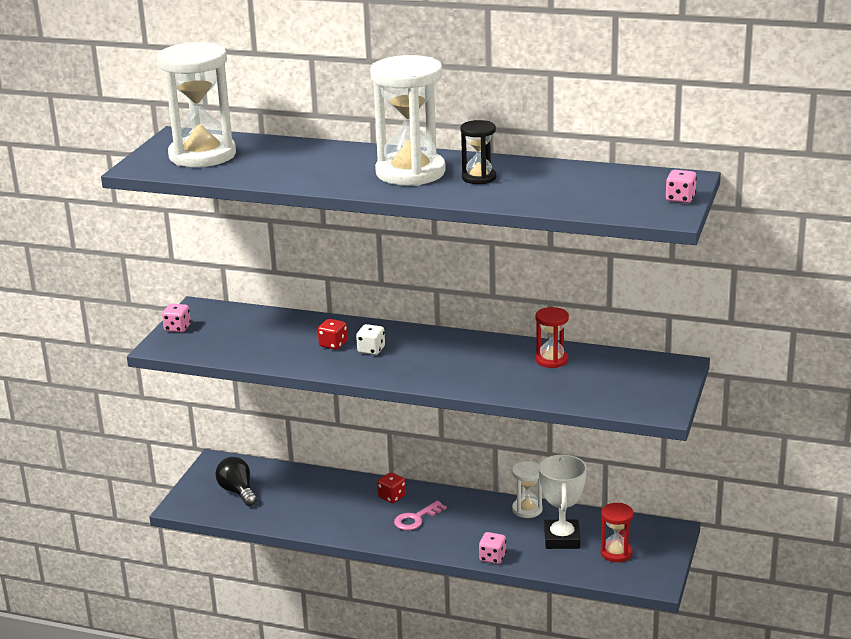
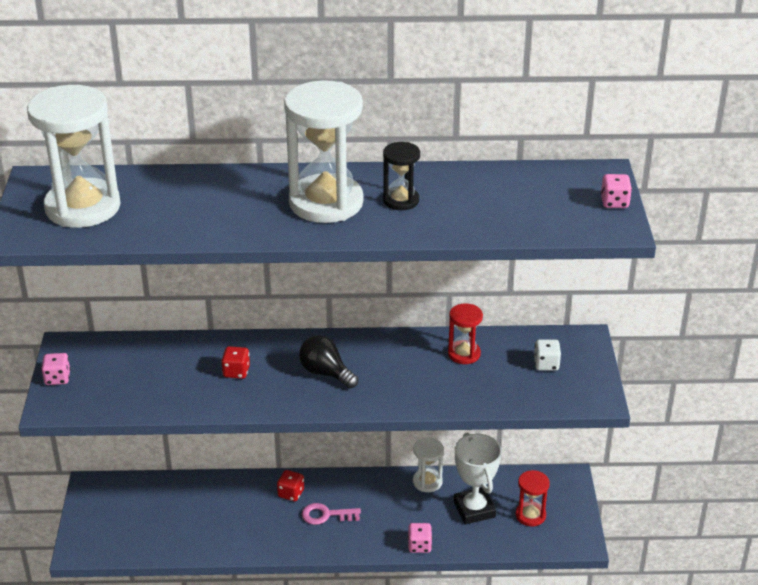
camera: 20 degrees left, 10 degrees up
black light bulb [215,457,257,506] -> black light bulb moved to [299,335,358,388]
white dice [356,324,385,355] -> white dice moved to [534,339,561,371]
pink key [394,501,447,531] -> pink key turned 60 degrees clockwise [302,503,361,525]

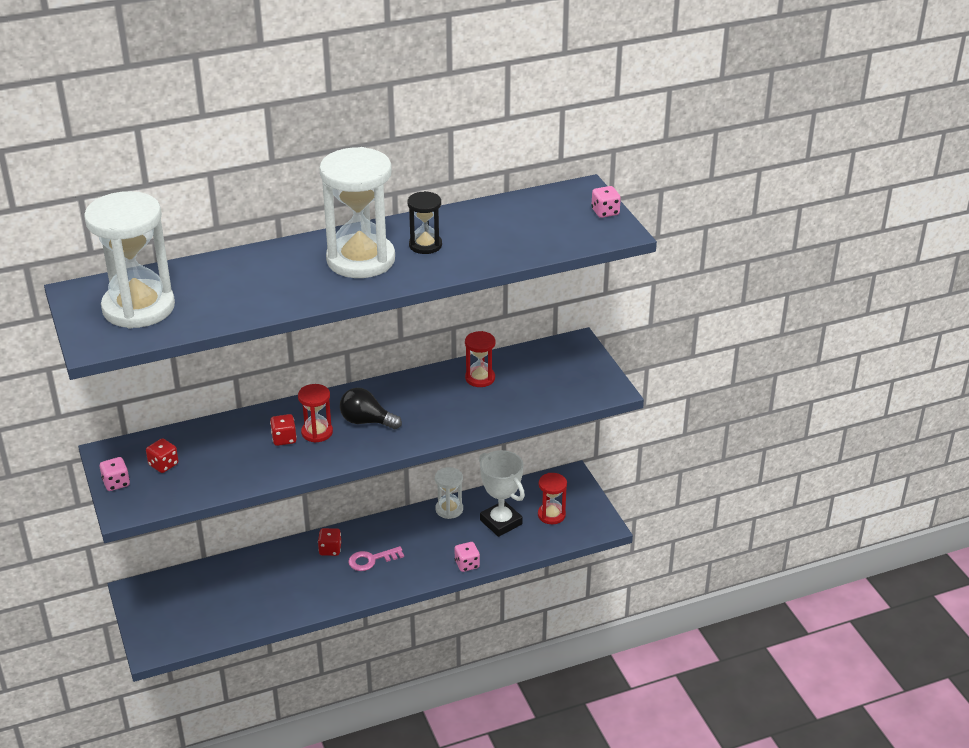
camera: 20 degrees left, 0 degrees up
white dice [534,339,561,371] -> none
none -> red dice [146,438,179,473]
none -> red hourglass [298,384,333,443]

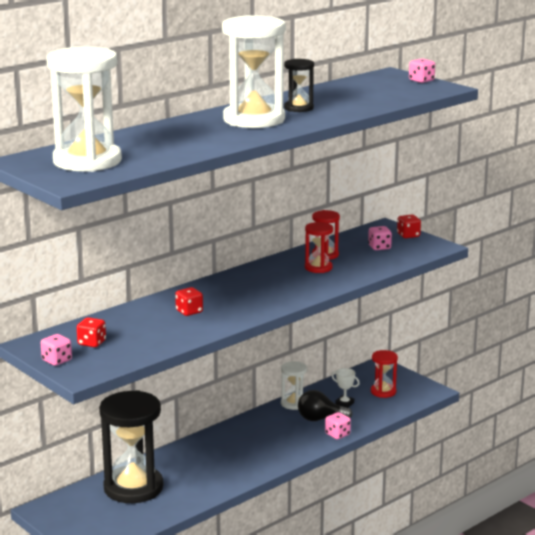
camera: 20 degrees left, 15 degrees down
red hourglass [298,384,333,443] -> red hourglass moved to [305,222,333,273]
red dice [318,528,341,556] -> red dice moved to [397,214,421,238]
black light bulb [340,388,402,429] -> black light bulb moved to [298,390,352,421]
pink key [348,546,404,571] -> none
white trophy [479,450,525,537] -> white trophy [331,368,360,408], size x0.50
none -> black hourglass [99,390,163,503]
none -> pink dice [368,226,392,250]

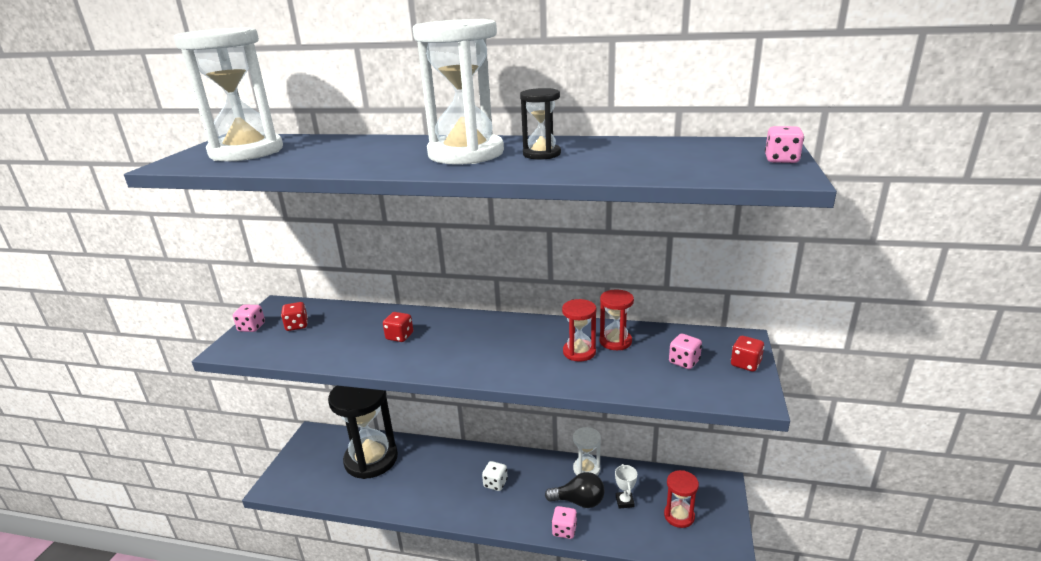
camera: 55 degrees right, 5 degrees up
black light bulb [298,390,352,421] -> black light bulb turned 135 degrees clockwise [545,472,605,508]
none -> white dice [482,461,508,491]

